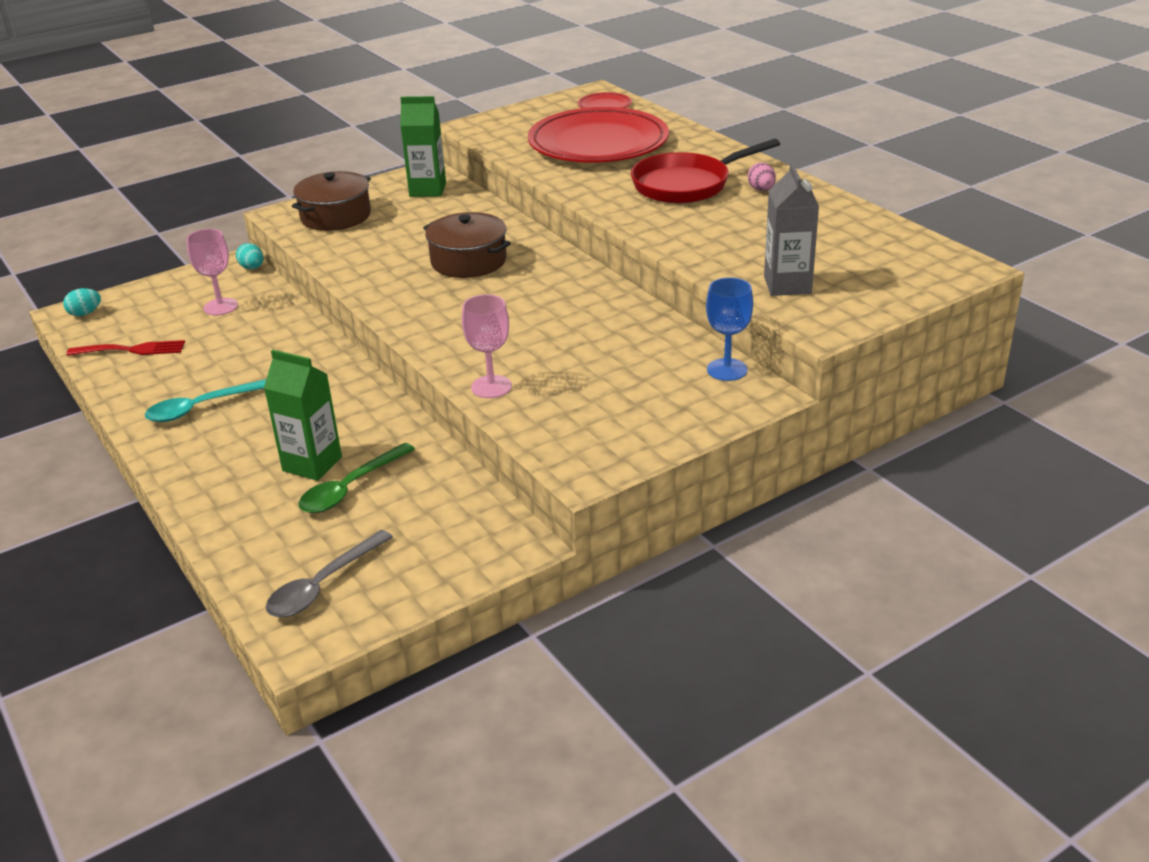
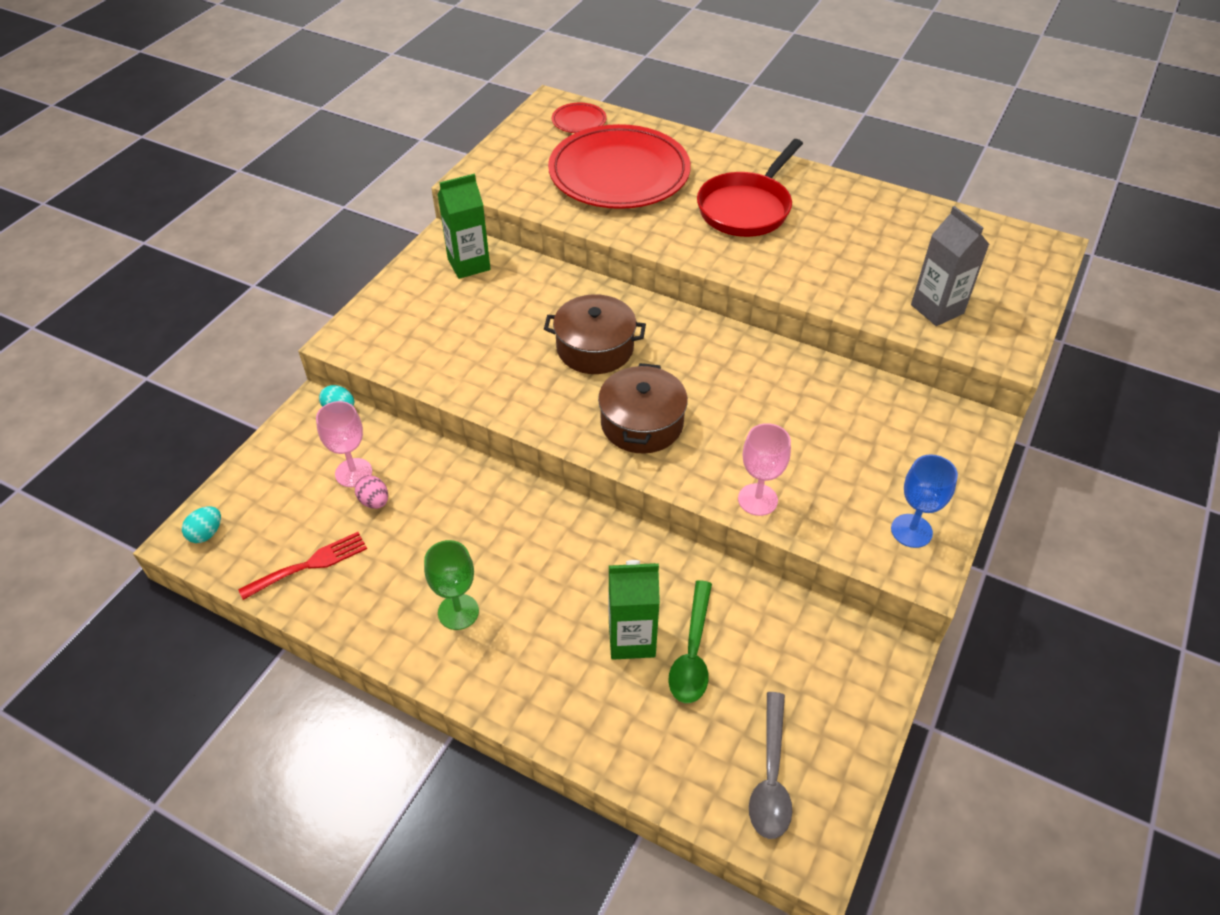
camera: 30 degrees left, 15 degrees up
turquoise spoon [145,379,266,422] -> green goblet [424,540,479,630]
brown pot [292,171,371,231] -> brown pot moved to [598,363,688,454]
blue goblet [706,277,753,381] -> blue goblet moved to [891,454,958,548]
pink egg [748,163,776,191] -> pink egg moved to [355,475,388,509]

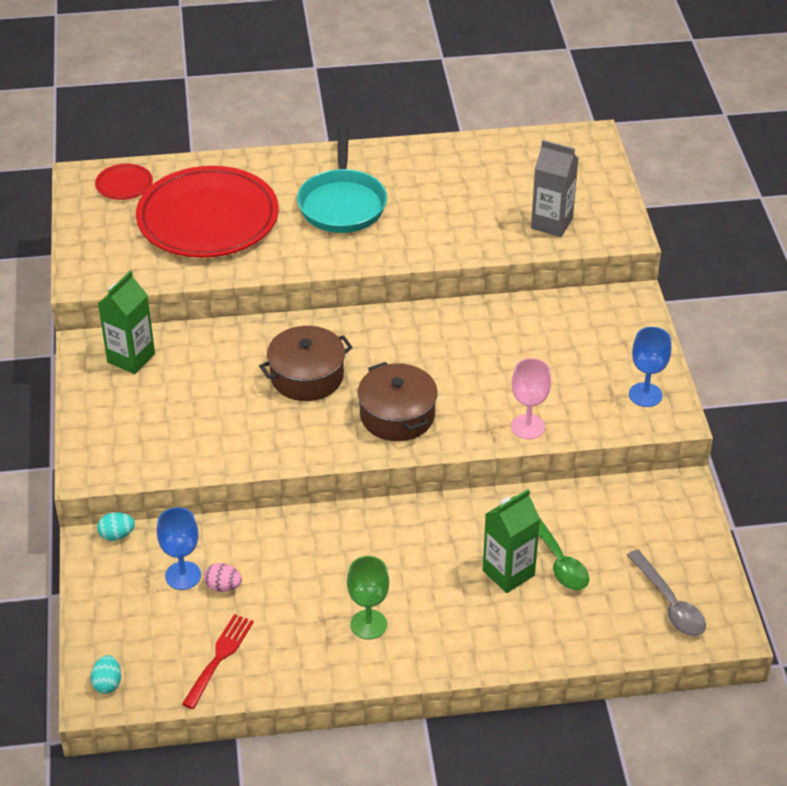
camera: 35 degrees left, 5 degrees down
pink goblet [316,401,372,487] -> blue goblet [157,507,201,590]
red pan [697,139,803,237] -> turquoise pan [297,126,387,233]

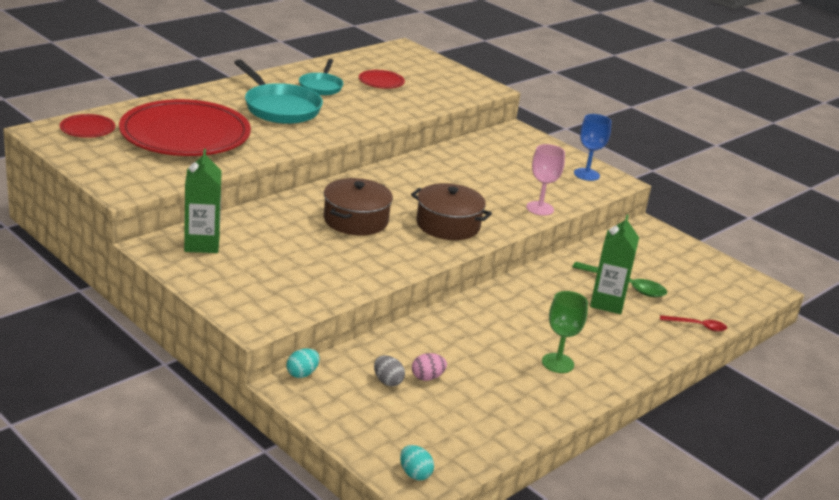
camera: 40 degrees left, 15 degrees down
blue goblet [157,507,201,590] -> grey egg [374,355,405,386]
red fork [182,614,254,709] -> none
grey carton [531,140,579,237] -> none
grey spoon [627,550,706,637] -> none
none -> turquoise pan [299,59,343,96]
none -> red plate [359,70,405,89]
none -> red spoon [660,315,727,331]

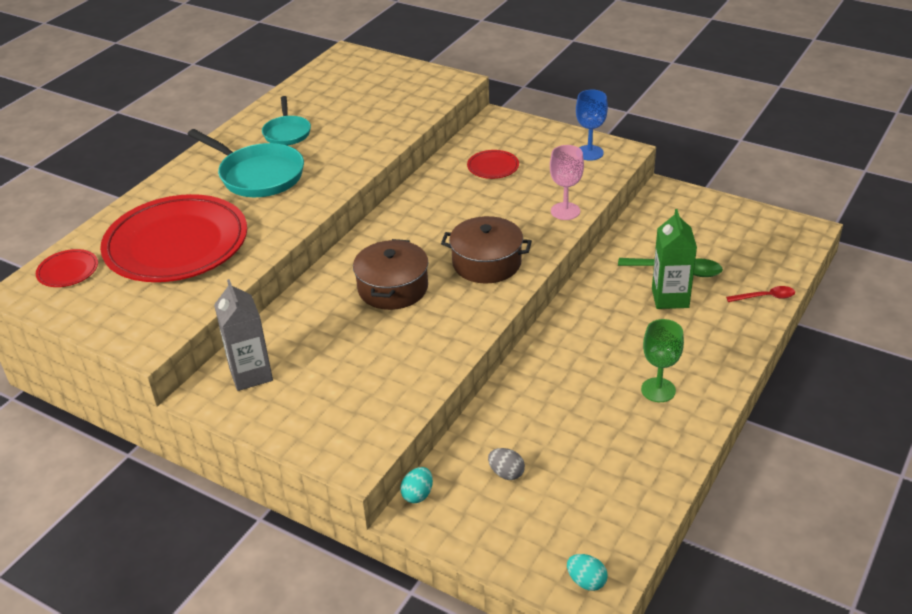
camera: 10 degrees left, 10 degrees up
green carton [184,149,222,253] -> grey carton [214,279,273,391]
red plate [359,70,405,89] -> red plate moved to [467,150,519,179]
pink egg [412,353,447,381] -> none

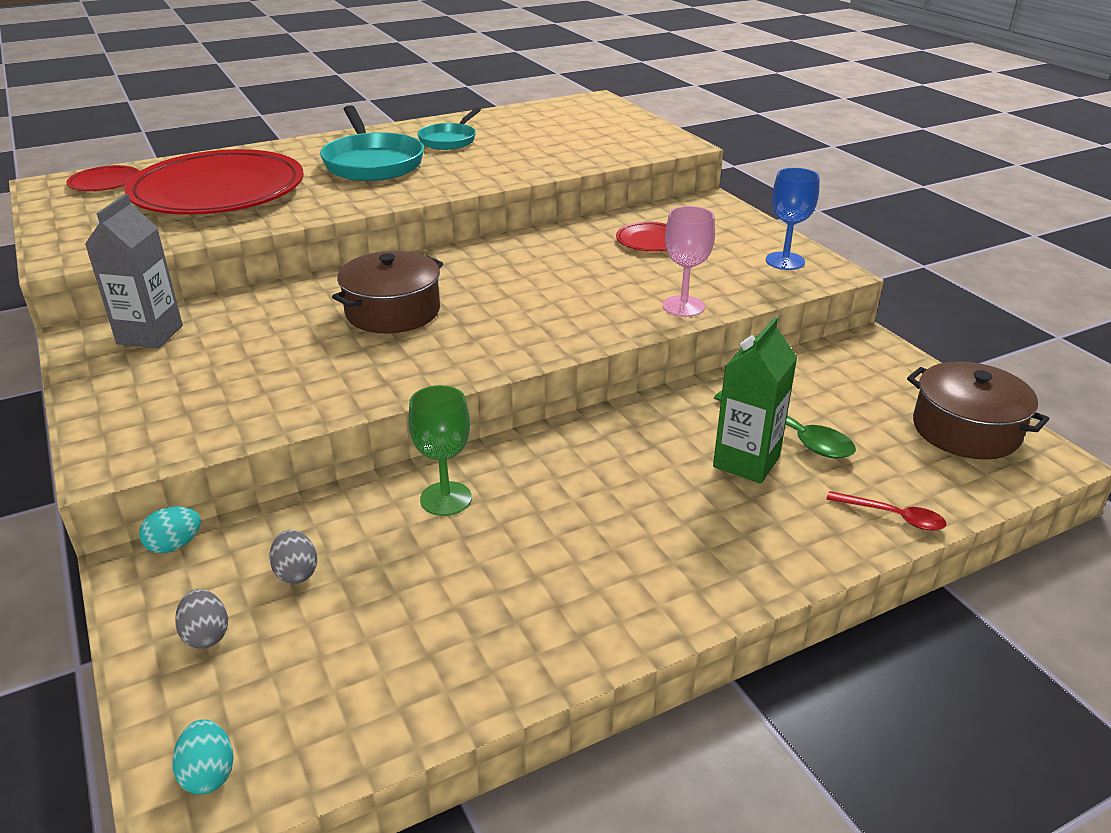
camera: 30 degrees right, 5 degrees down
brown pot [441,216,532,283] -> brown pot moved to [907,361,1049,460]
green goblet [641,319,684,402] -> green goblet moved to [408,385,472,516]
none -> grey egg [175,589,228,649]

